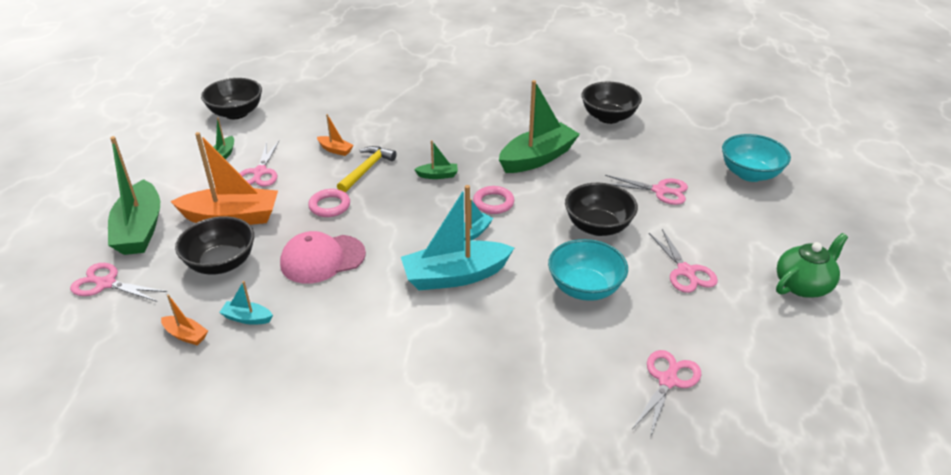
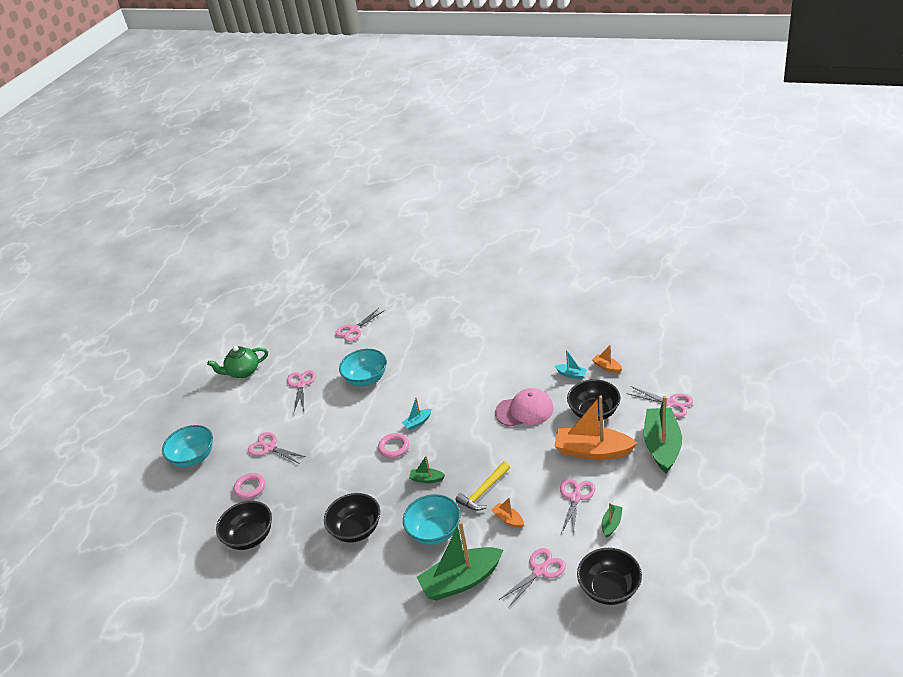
camera: 160 degrees left, 0 degrees up
pink ring [308,189,350,217] -> pink ring moved to [234,473,265,499]
turquoise boat [401,185,514,290] -> none
green boat [499,80,580,173] -> green boat moved to [417,521,503,601]
black bowl [565,183,638,236] -> black bowl moved to [324,493,380,543]
none -> turquoise bowl [403,494,461,545]
none -> pink scissors [499,548,566,608]

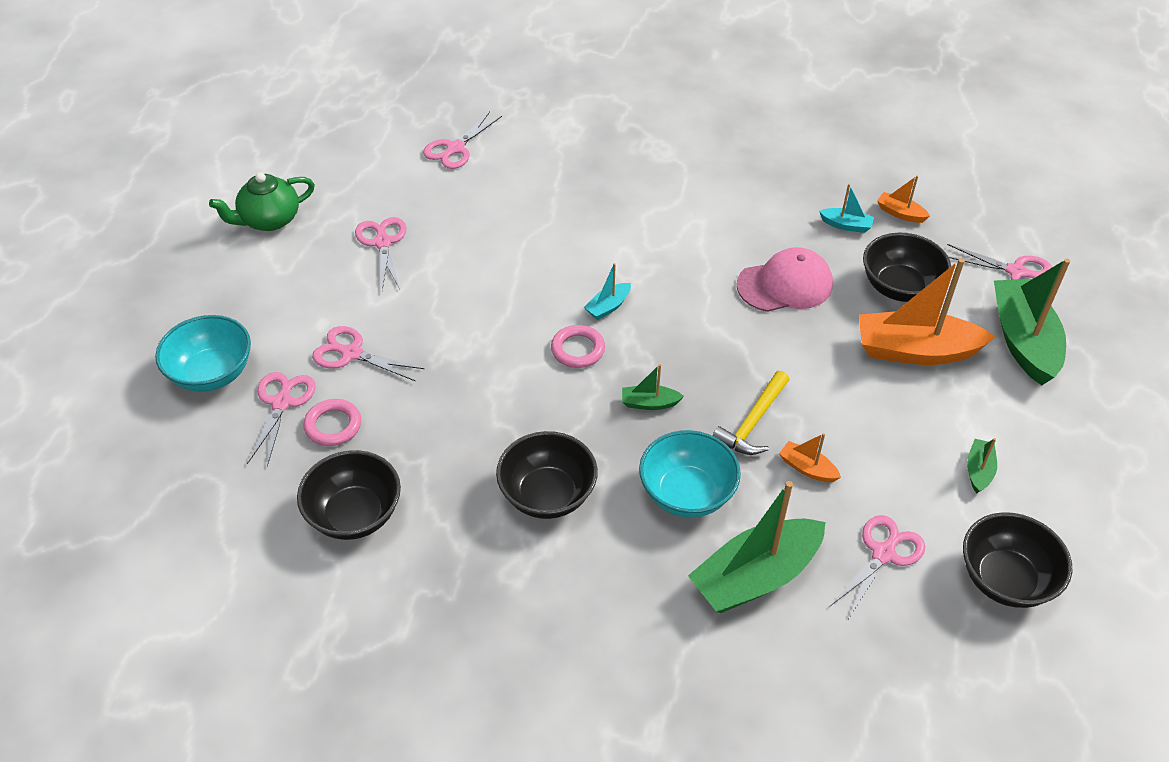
camera: 15 degrees left, 10 degrees up
turquoise bowl [339,349,387,386] -> none
pink scissors [560,478,595,534] -> pink scissors moved to [247,372,316,466]

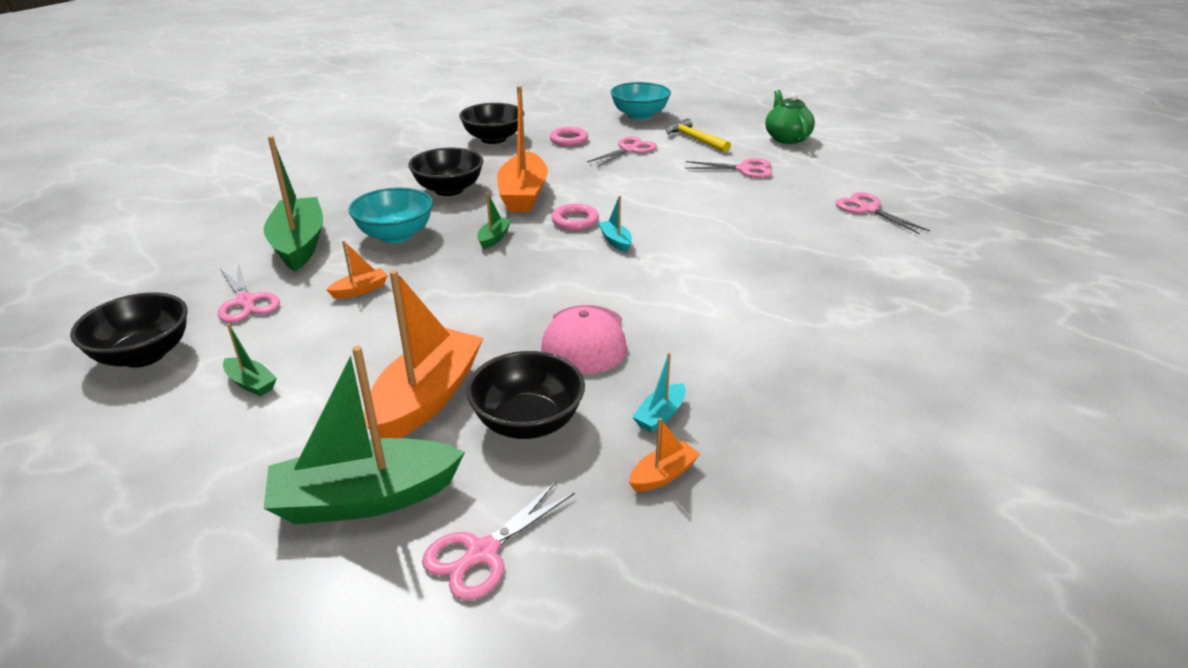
camera: 110 degrees right, 15 degrees down
pink scissors [247,372,316,466] -> none
yellow hammer [712,371,789,455] -> yellow hammer moved to [666,118,731,153]
green boat [994,258,1070,385] -> green boat turned 150 degrees clockwise [264,346,465,524]
none -> orange boat [497,86,548,212]

